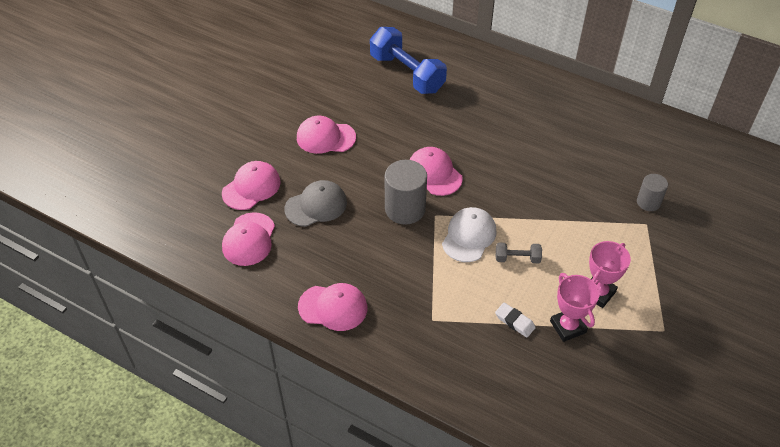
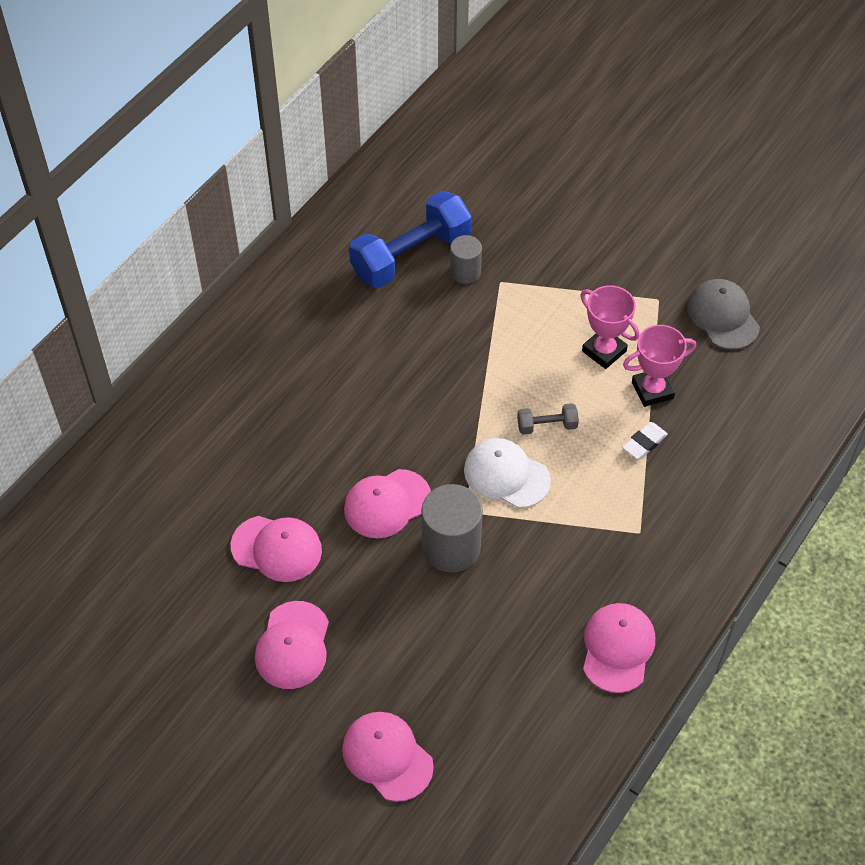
camera: 85 degrees left, 5 degrees up
pink cap [222,212,275,266] -> pink cap moved to [231,516,322,582]
grey cap [285,180,347,227] -> grey cap moved to [687,279,760,350]
blue dumbbell [370,27,447,94] -> blue dumbbell moved to [349,191,472,288]
grey dumbbell [496,242,542,263] -> grey dumbbell turned 75 degrees clockwise [517,403,579,435]

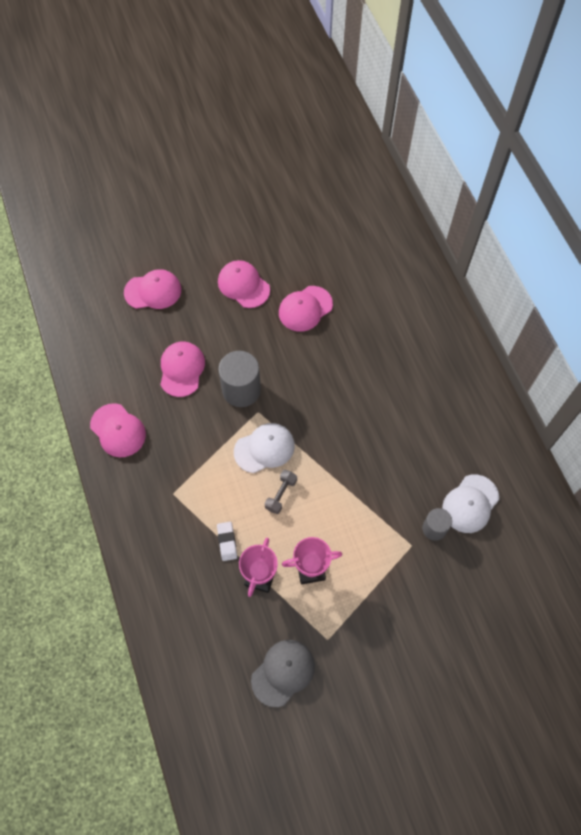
camera: 125 degrees right, 10 degrees up
pink cap [344,469,431,538] -> pink cap moved to [160,341,205,397]
blue dumbbell [349,191,472,288] -> white cap [442,475,499,533]
grey cap [687,279,760,350] -> grey cap turned 60 degrees counterclockwise [251,640,315,707]

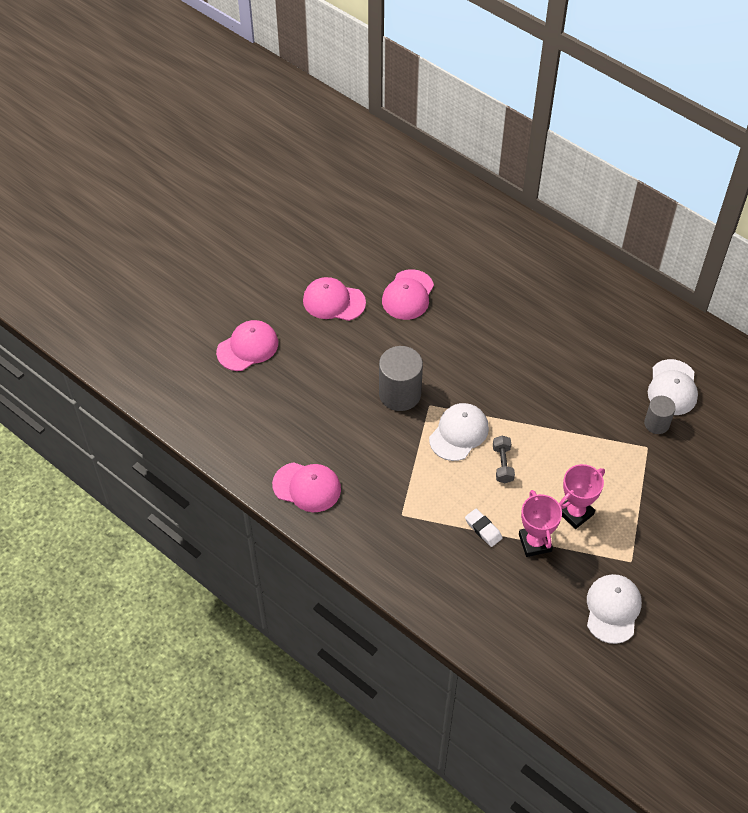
camera: 30 degrees left, 10 degrees down
pink cap [160,341,205,397] -> none
grey cap [251,640,315,707] -> white cap [587,574,642,644]

